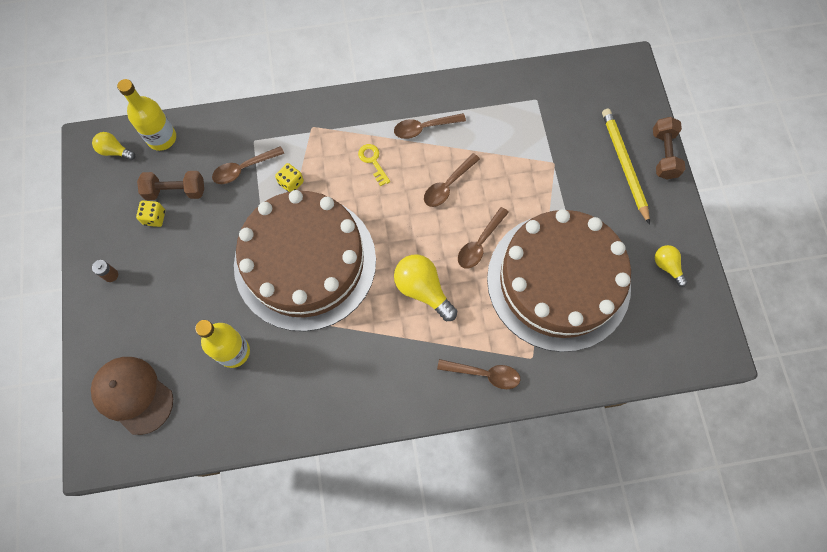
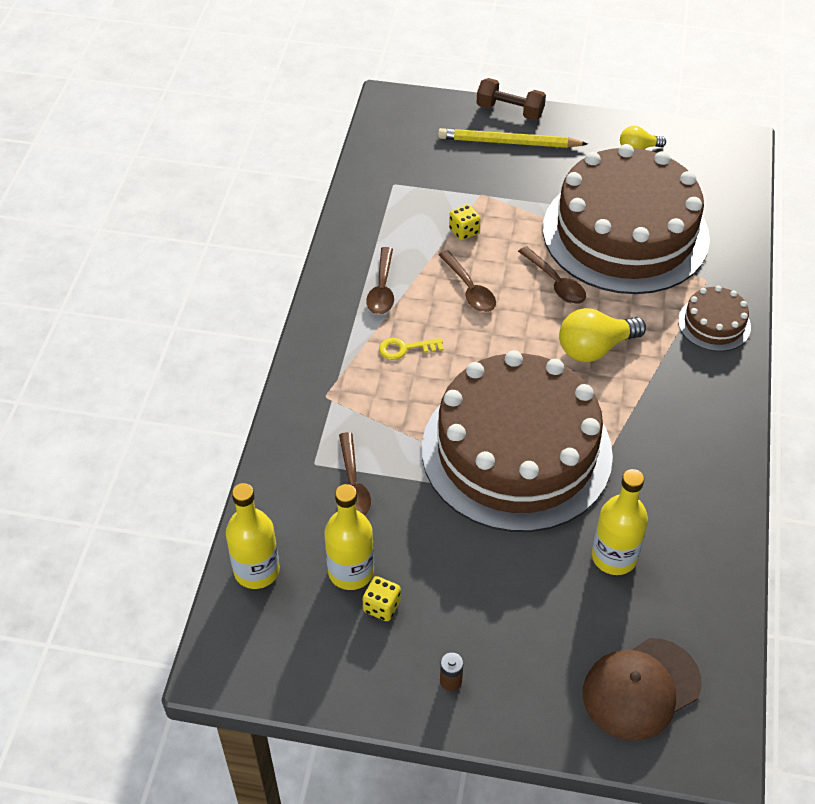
camera: 70 degrees left, 20 degrees down
yellow light bulb [92,132,135,160] -> none
brown dumbbell [137,171,204,200] -> yellow bottle [324,484,374,590]
yellow dice [275,163,304,192] -> yellow dice moved to [449,204,481,241]
brown spoon [437,359,520,389] -> brown cake [678,286,751,351]

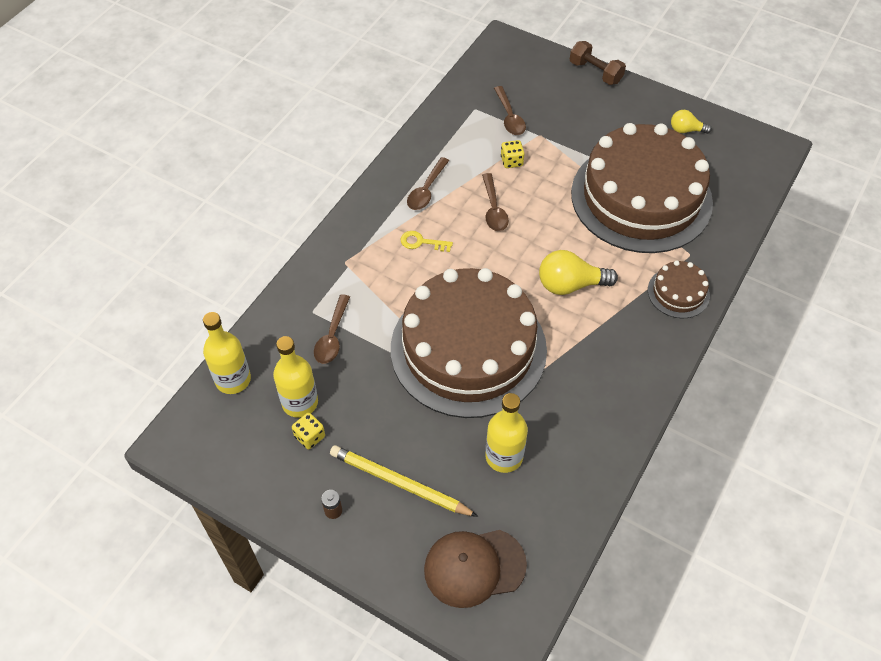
camera: 20 degrees right, 5 degrees up
yellow pencil [438,128,588,148] -> yellow pencil moved to [330,445,478,517]
brown spoon [518,246,586,304] -> brown spoon moved to [494,86,526,135]

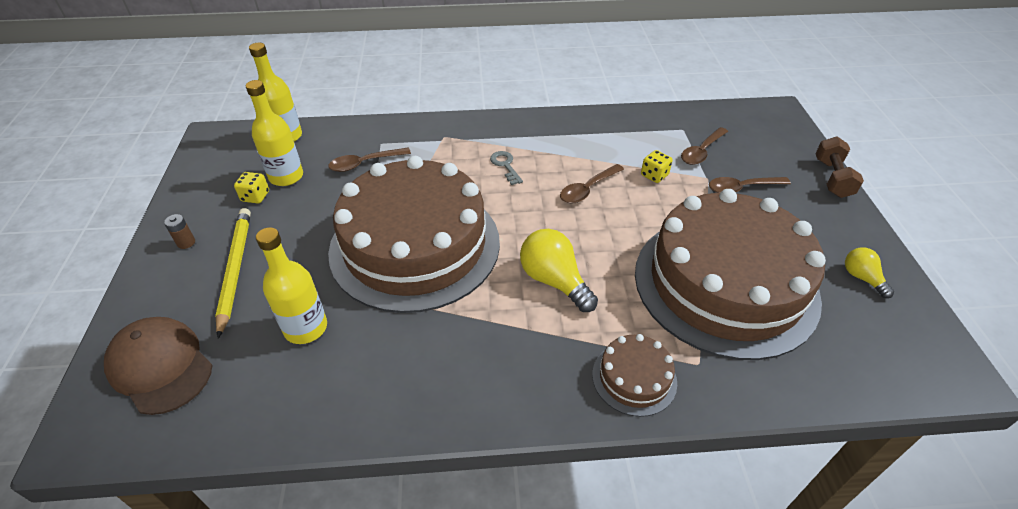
camera: 55 degrees right, 10 degrees down
yellow key [401,231,453,252] -> grey key [490,151,523,185]
brown spoon [407,157,449,210] -> brown spoon moved to [709,177,791,193]

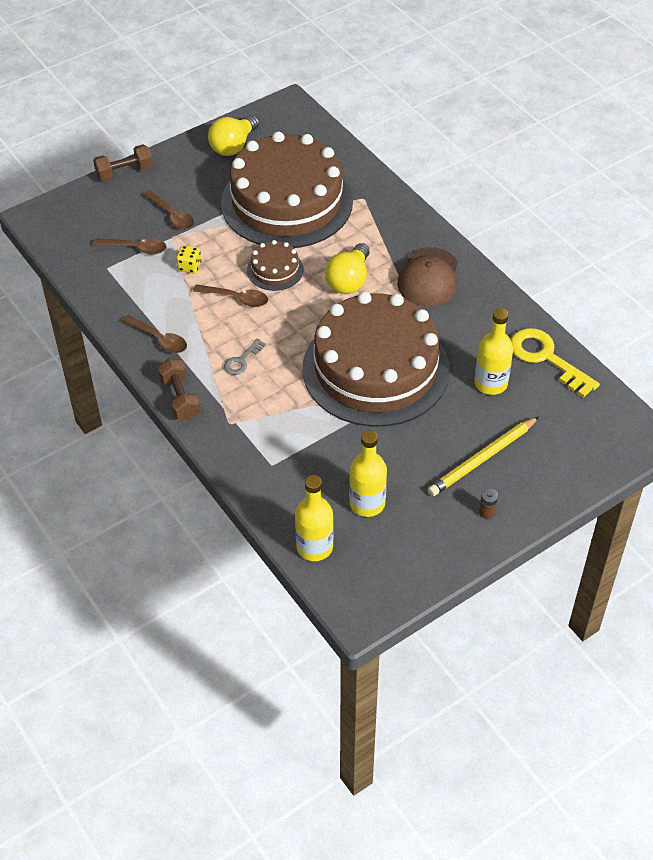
camera: 120 degrees left, 5 degrees up
brown cap [104,317,213,415] -> brown cap moved to [397,247,458,306]
yellow dice [234,172,269,204] -> none
brown spoon [328,148,411,172] -> brown spoon moved to [122,315,187,353]
brown cake [592,334,677,417] -> brown cake moved to [247,240,303,291]
yellow light bulb [845,247,894,298] -> yellow light bulb [208,115,260,156], size x1.72
none -> brown dumbbell [158,358,200,420]
none -> yellow key [511,328,600,398]

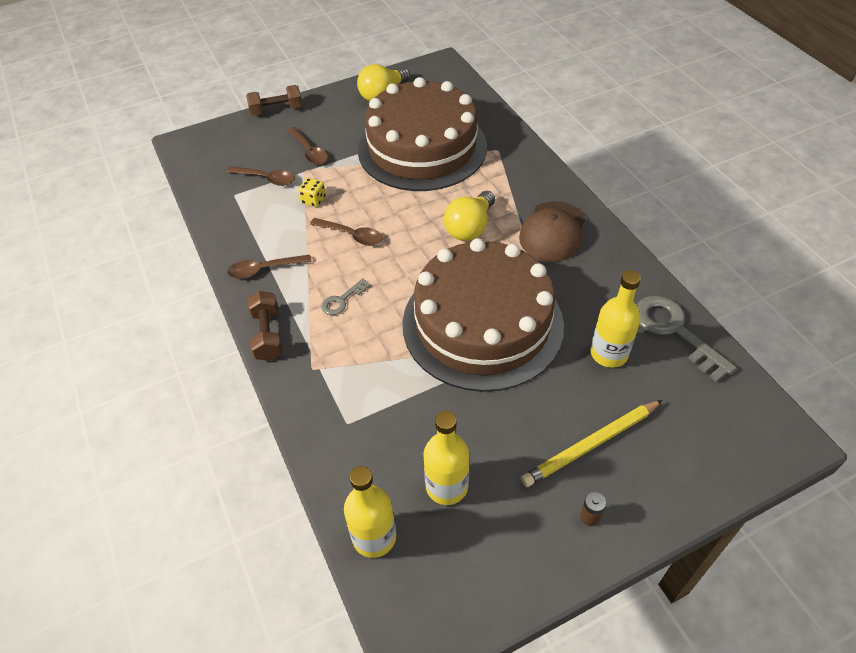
camera: 10 degrees right, 0 degrees up
brown spoon [122,315,187,353] -> brown spoon turned 120 degrees clockwise [227,255,312,279]
brown cake [247,240,303,291] -> none
yellow key [511,328,600,398] -> grey key [636,295,736,382]

